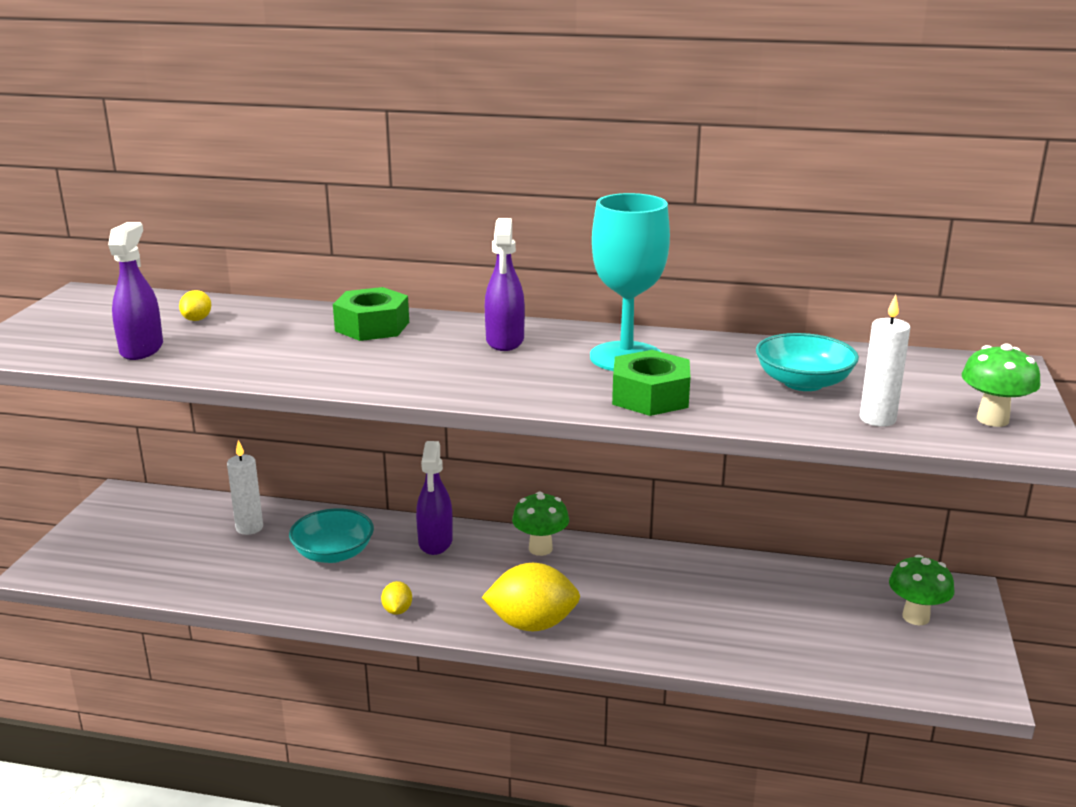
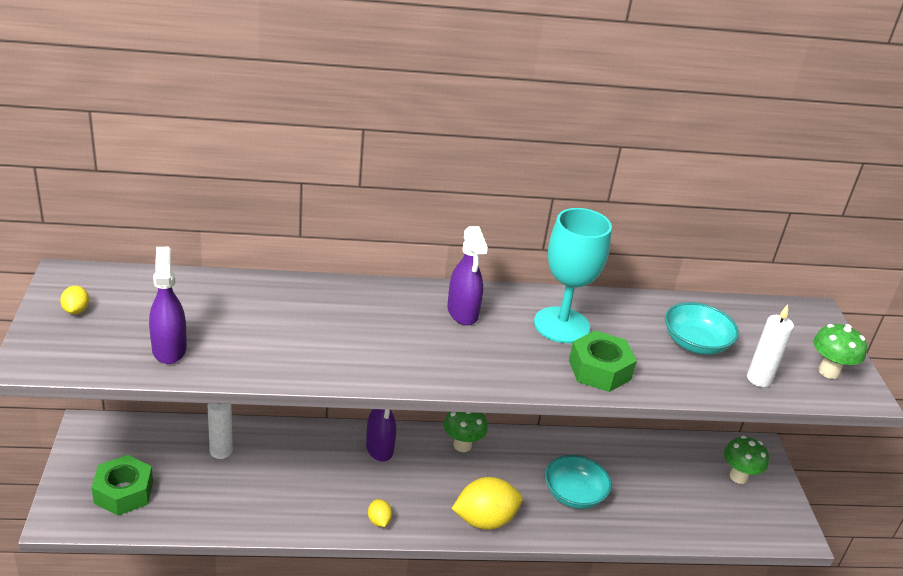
camera: 20 degrees left, 10 degrees up
yellow lemon [179,290,211,321] -> yellow lemon moved to [60,286,89,314]
turquoise bowl [289,508,374,563] -> turquoise bowl moved to [545,455,612,509]
green nut [333,287,409,341] -> green nut moved to [91,455,153,516]

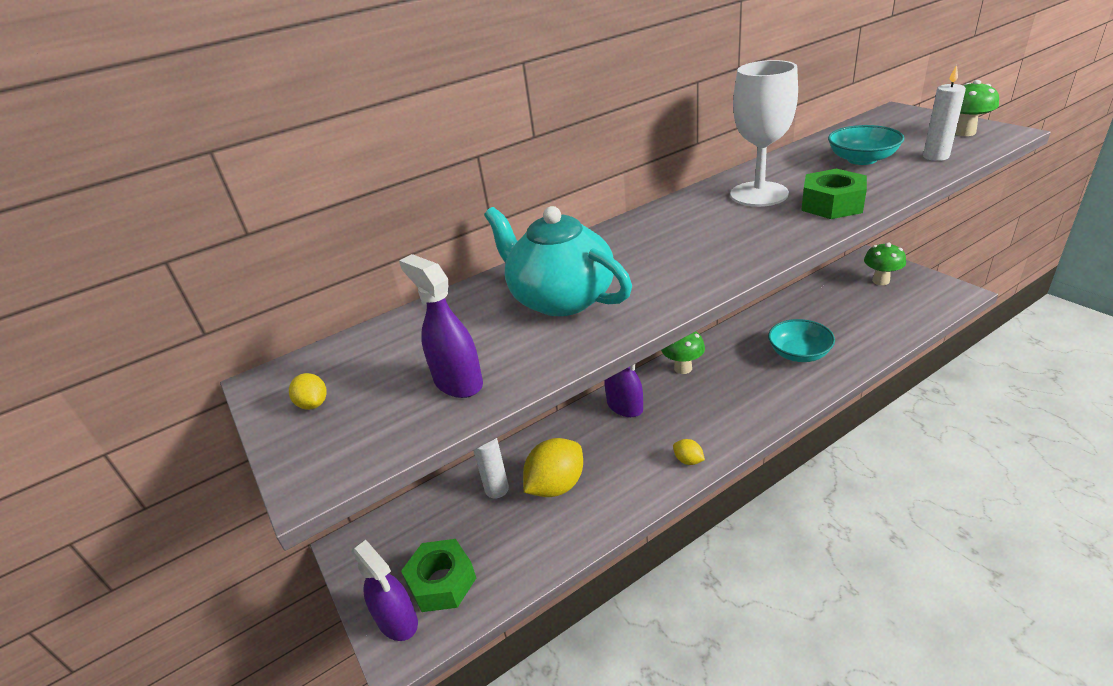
camera: 20 degrees left, 0 degrees up
purple spray bottle [447,226,488,325] -> purple spray bottle moved to [352,540,418,641]
yellow lemon [452,477,523,530] -> yellow lemon moved to [523,438,583,497]
turquoise goblet [534,208,612,343] -> white goblet [730,60,798,207]
none -> turquoise teapot [484,206,632,316]

